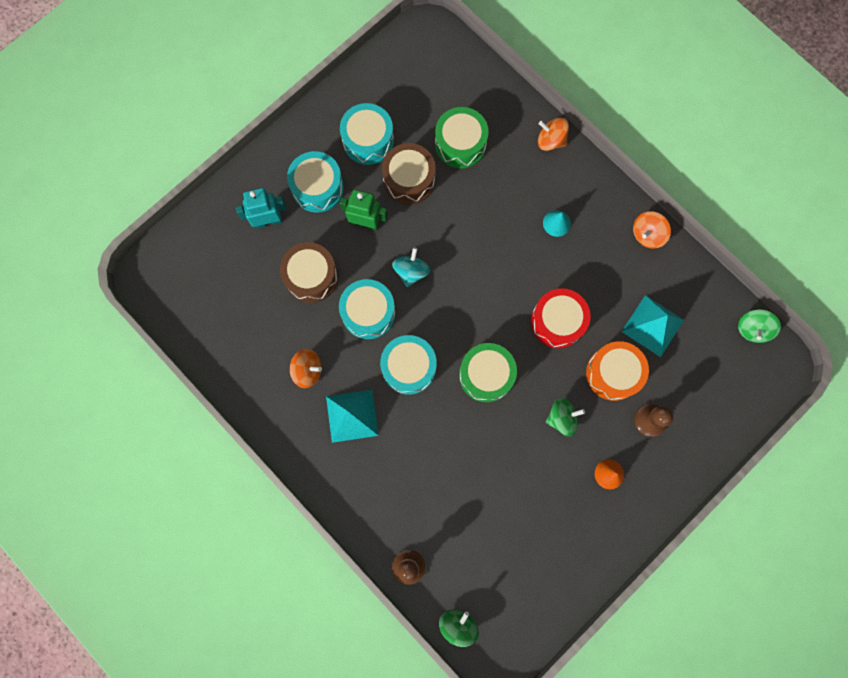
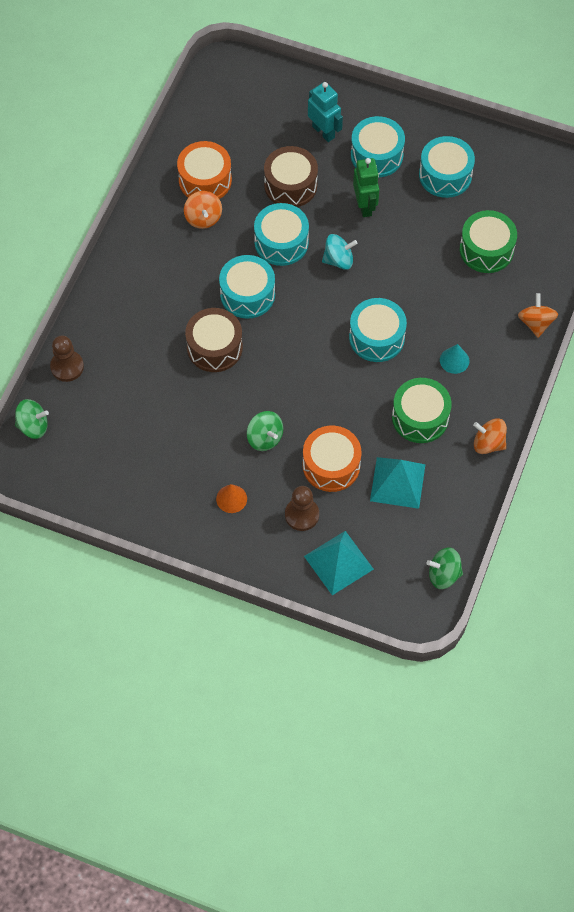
camera: 65 degrees right, 15 degrees down
turquoise pyramid [326,390,379,443] -> turquoise pyramid moved to [304,531,374,595]
brown drum [382,143,436,204] -> brown drum moved to [185,308,243,372]
green drum [459,343,517,402] -> green drum moved to [392,378,452,443]
red drum [531,288,591,348] -> none
none -> orange drum [177,141,232,199]
none -> turquoise drum [349,298,407,362]

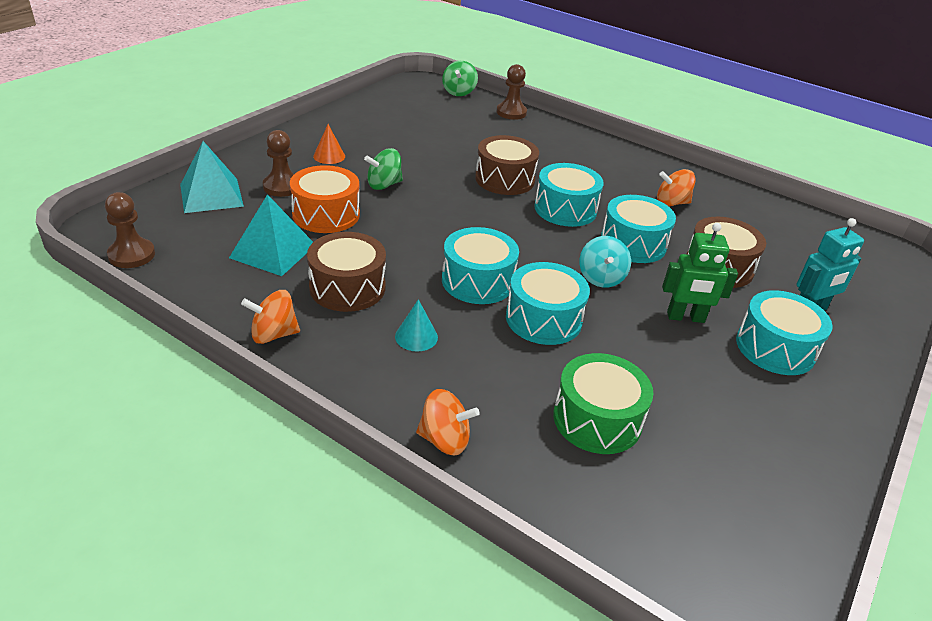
camera: 100 degrees right, 25 degrees down
orange drum [177,141,232,199] -> none
green drum [392,378,452,443] -> brown drum [307,232,386,312]
turquoise drum [419,136,475,198] -> turquoise drum moved to [506,262,590,345]
green spinning top [427,547,463,589] -> brown pawn [105,192,155,268]
orange spinning top [473,418,507,454] -> orange spinning top turned 135 degrees counterclockwise [241,290,300,344]

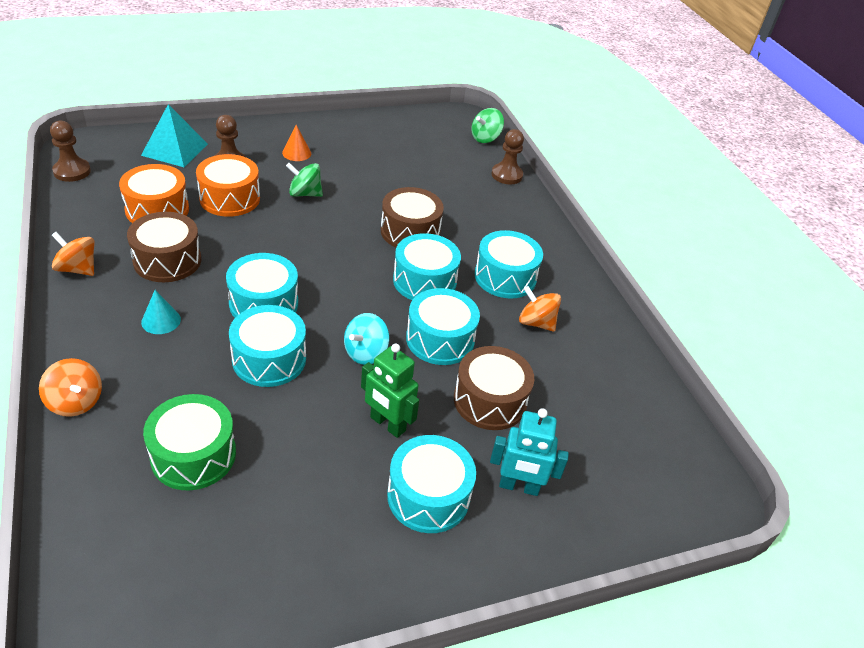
camera: 35 degrees right, 5 degrees up
turquoise pyramid [229,194,313,276] -> orange drum [119,164,189,223]
none -> turquoise drum [475,230,543,299]

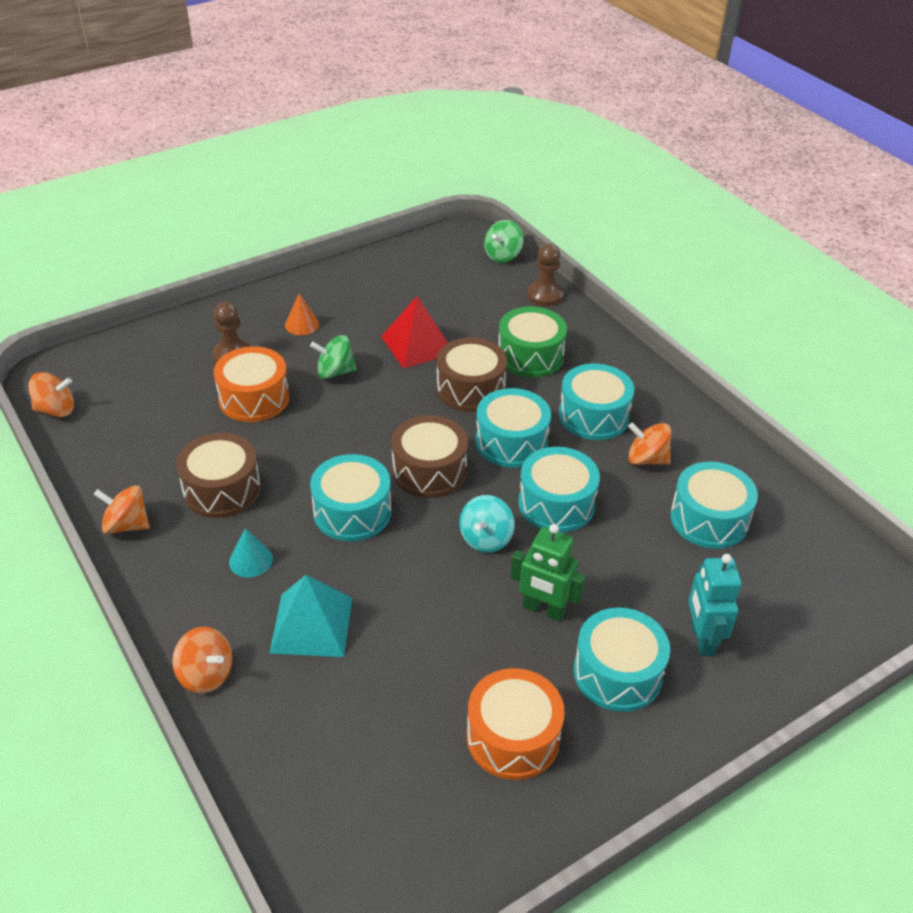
camera: 10 degrees left, 0 degrees up
brown pawn [50,121,91,182] -> orange spinning top [28,372,74,417]
orange drum [119,164,189,223] -> orange drum moved to [467,668,565,780]
turquoise pyramid [141,104,208,167] -> turquoise pyramid moved to [270,575,352,657]
green drum [143,394,236,491] -> green drum moved to [499,307,567,378]
turquoise drum [229,305,306,387] -> turquoise drum moved to [670,462,758,549]
brown drum [454,346,534,430] -> brown drum moved to [391,415,468,498]
turquoise robot [490,408,569,496] -> turquoise robot turned 90 degrees clockwise [688,554,741,656]
none -> red pyramid [381,296,448,369]

